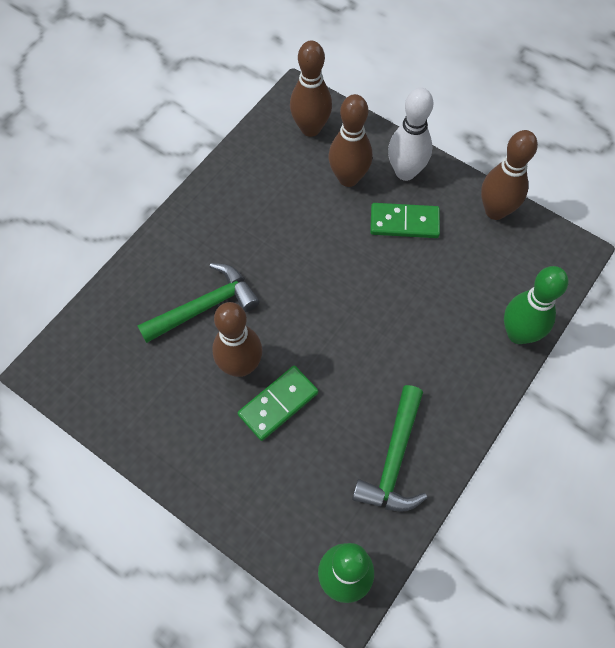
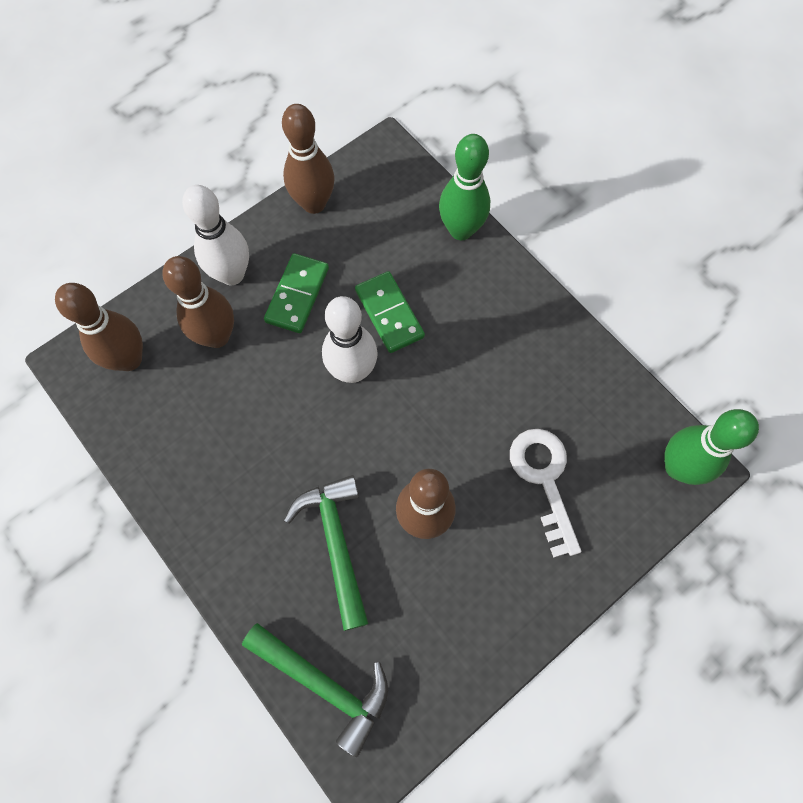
camera: 75 degrees left, 5 degrees up
green domino [238,366,318,441] -> green domino moved to [355,271,425,353]
green hammer [352,385,427,512] -> green hammer moved to [242,623,388,757]
none -> white bowling pin [322,296,378,383]
none -> white key [510,429,581,558]

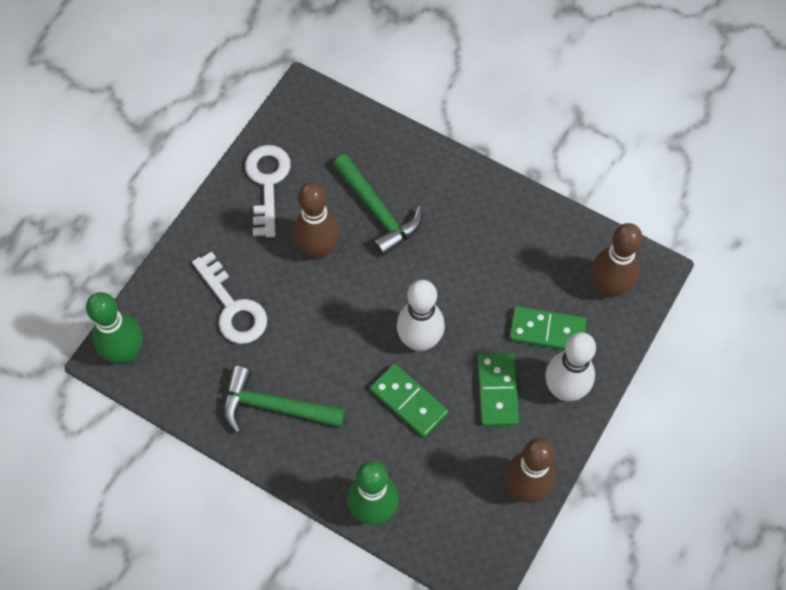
camera: 160 degrees right, 5 degrees down
brown bowling pin [162,256,234,348] -> green domino [509,306,587,350]
green hammer [242,623,388,757] -> green hammer moved to [223,366,346,434]
none -> white key [245,145,291,238]

